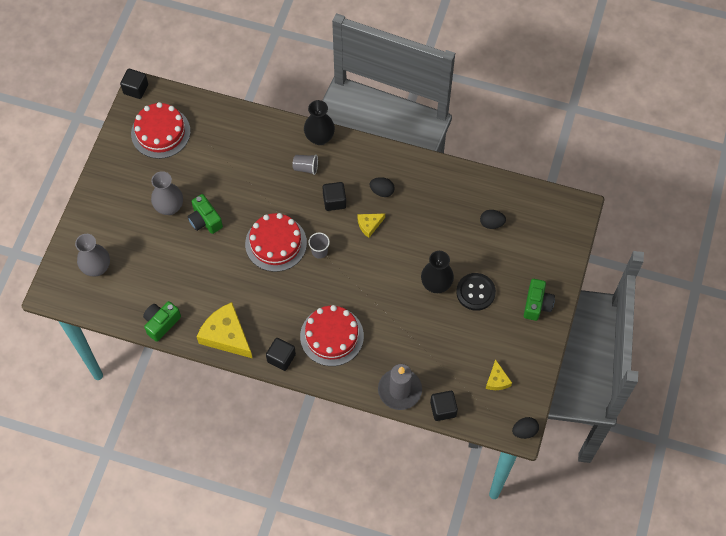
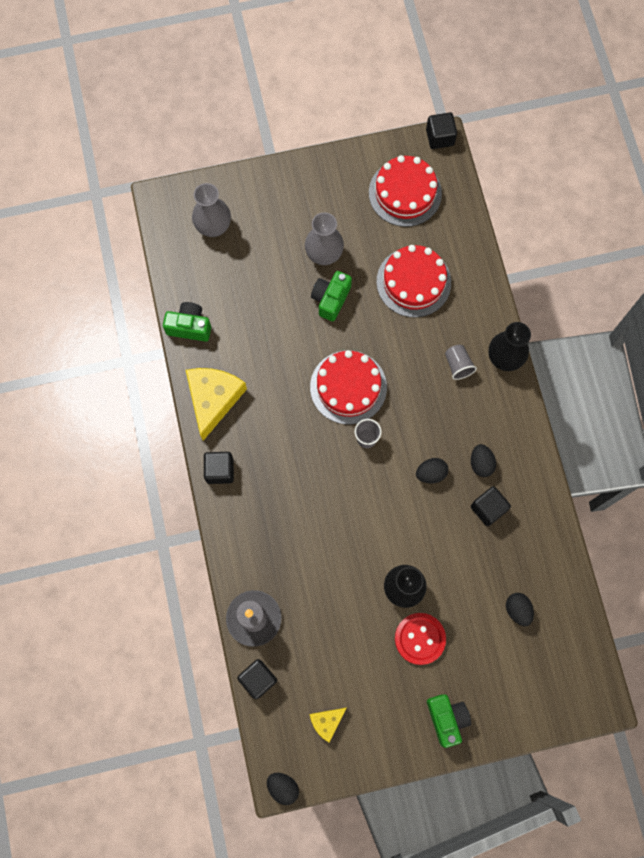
camera: 60 degrees right, 10 degrees up
red cake [300,305,364,366] -> red cake moved to [376,245,451,318]
black cube [323,182,346,211] -> black cube moved to [471,486,511,526]
yellow cheese [357,213,385,238] -> black egg [416,458,448,484]
black button [456,273,496,311] -> red button [395,613,446,665]
green camera [524,279,555,321] -> green camera turned 90 degrees counterclockwise [427,694,471,748]

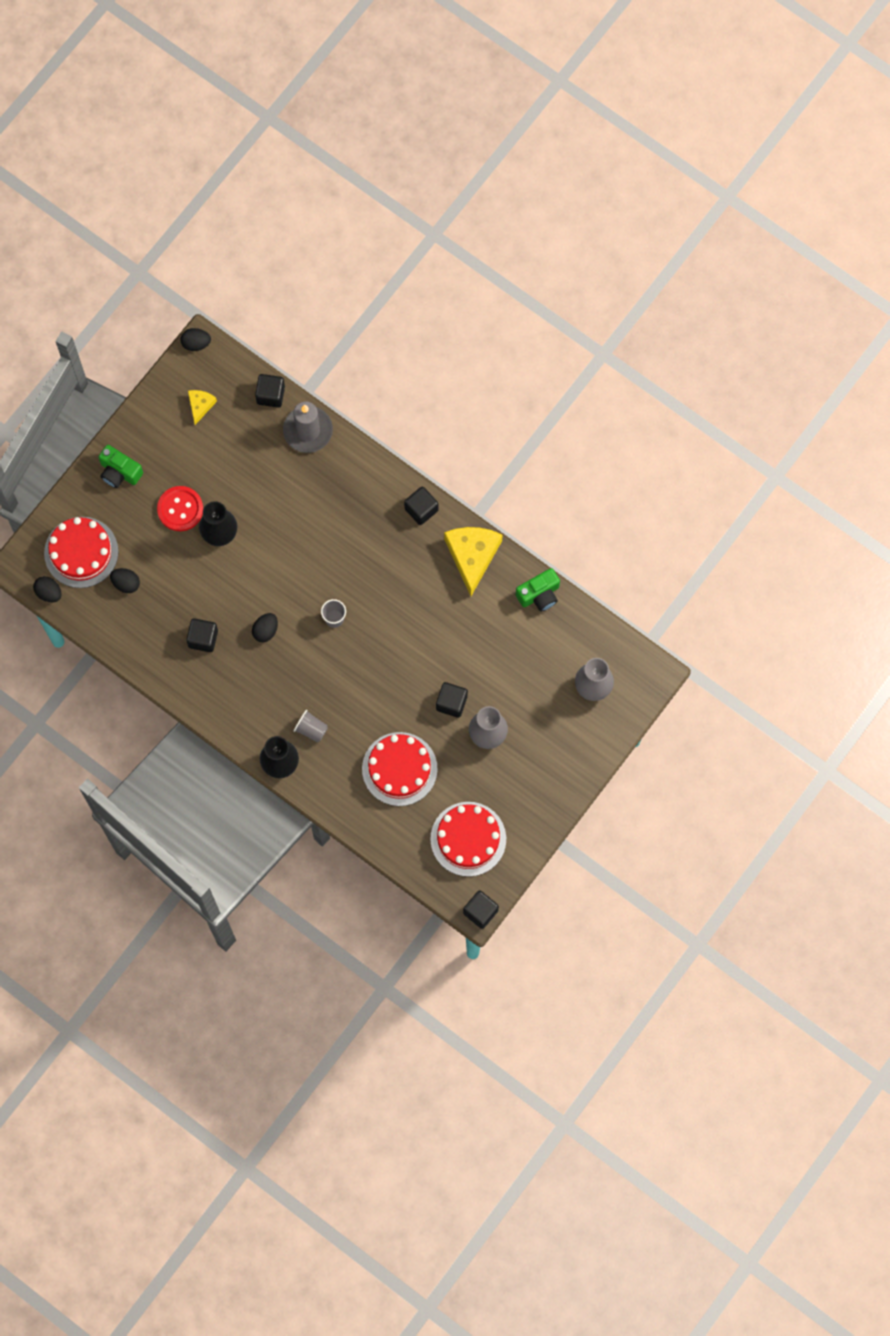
camera: 140 degrees right, 0 degrees up
yellow cheese [186,368,247,441] -> yellow cheese turned 150 degrees counterclockwise [444,527,502,596]
red cake [310,350,387,424] -> red cake moved to [44,517,118,588]
green camera [311,271,352,321] -> black cube [436,682,468,718]
black egg [471,444,496,477] -> black egg moved to [33,576,62,602]

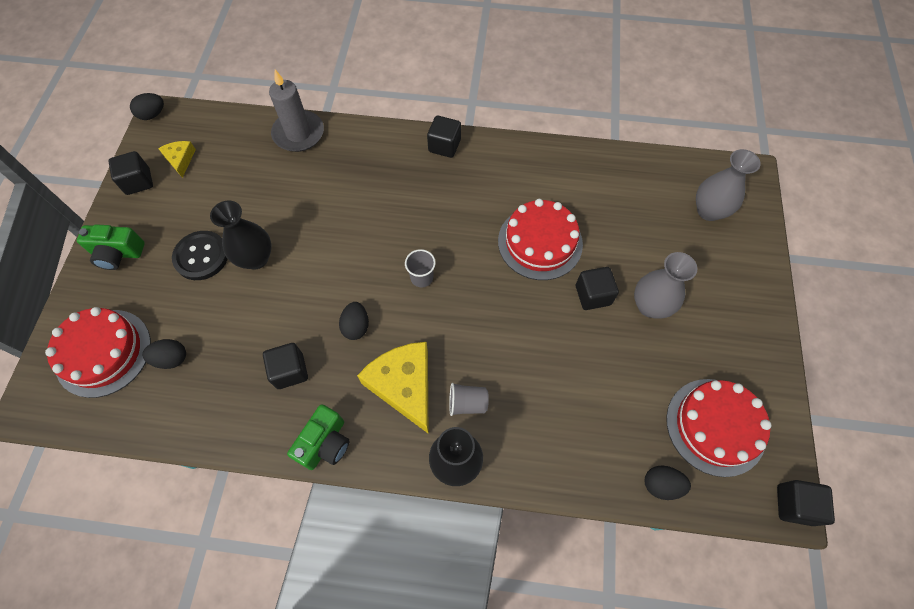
camera: 30 degrees left, 10 degrees down
black egg [33,576,62,602] -> black egg moved to [645,466,691,500]
red button [157,486,203,531] -> black button [172,231,228,280]
black cube [255,374,285,408] -> black cube moved to [108,151,153,195]
red cake [362,732,438,806] -> red cake moved to [498,199,583,280]
yellow cheese [444,527,502,596] -> yellow cheese moved to [357,342,428,433]
green camera [516,568,560,612] -> green camera moved to [287,404,349,470]

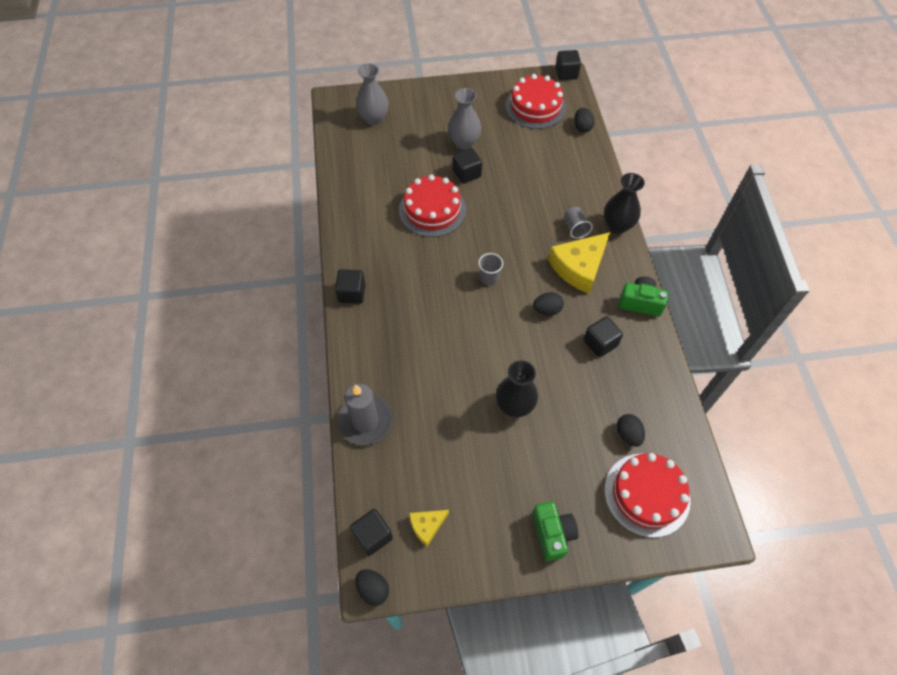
camera: 105 degrees left, 5 degrees down
black cube [108,151,153,195] -> black cube moved to [350,509,393,556]
black button [172,231,228,280] -> none

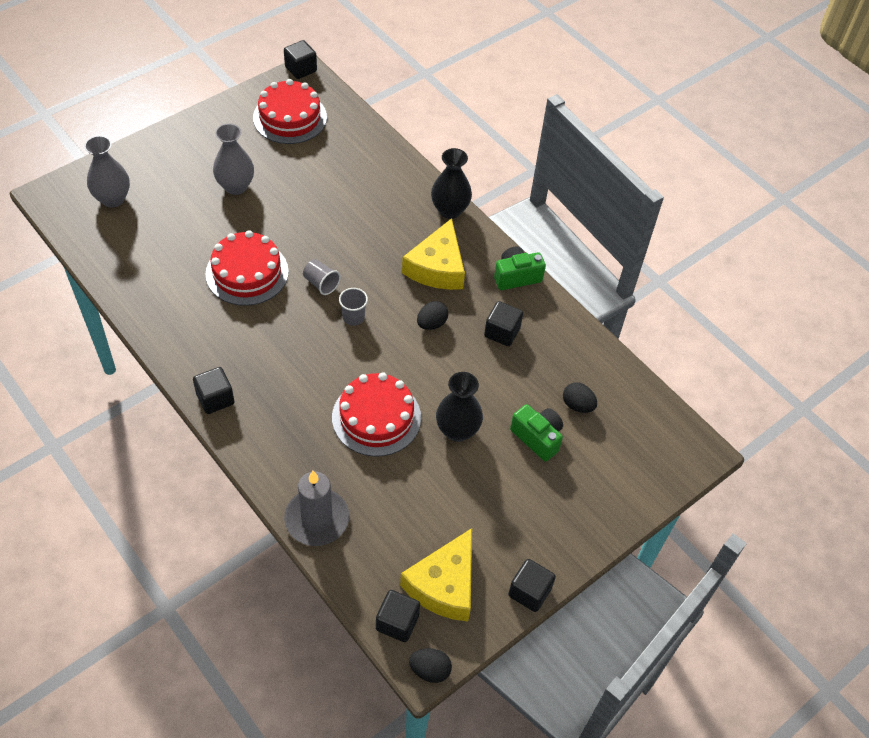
camera: 35 degrees left, 5 degrees down
yellow cheese [409,510,449,546] -> yellow cheese [400,528,472,622], size x1.96
black cube [453,148,482,184] -> black cube moved to [508,559,556,612]
green camera [532,502,579,561] -> green camera moved to [510,404,563,462]
grey cup [564,207,593,239] -> grey cup moved to [303,259,341,295]
black egg [574,108,594,133] -> none
red cake [604,453,691,538] -> red cake moved to [332,372,421,457]

